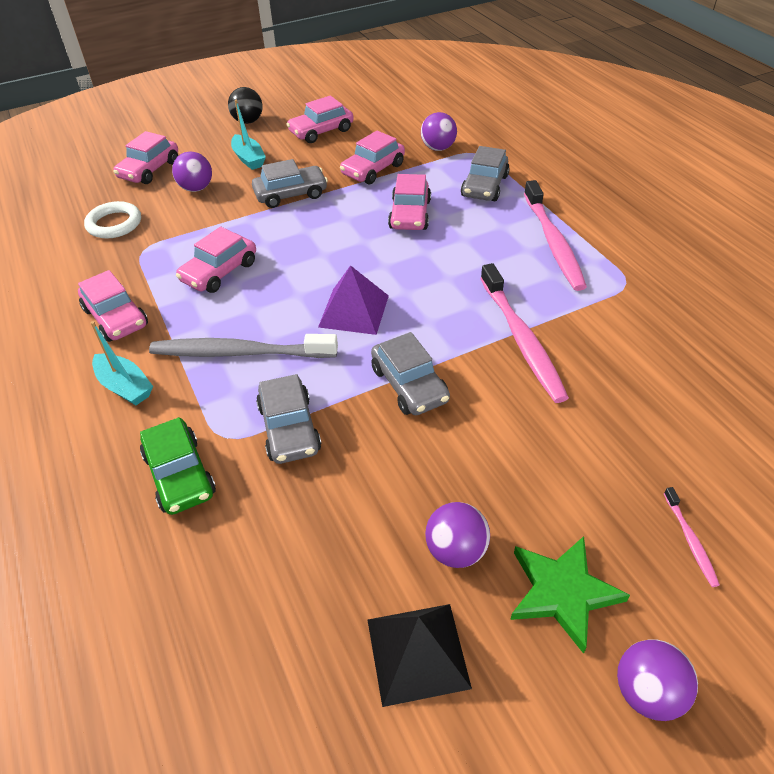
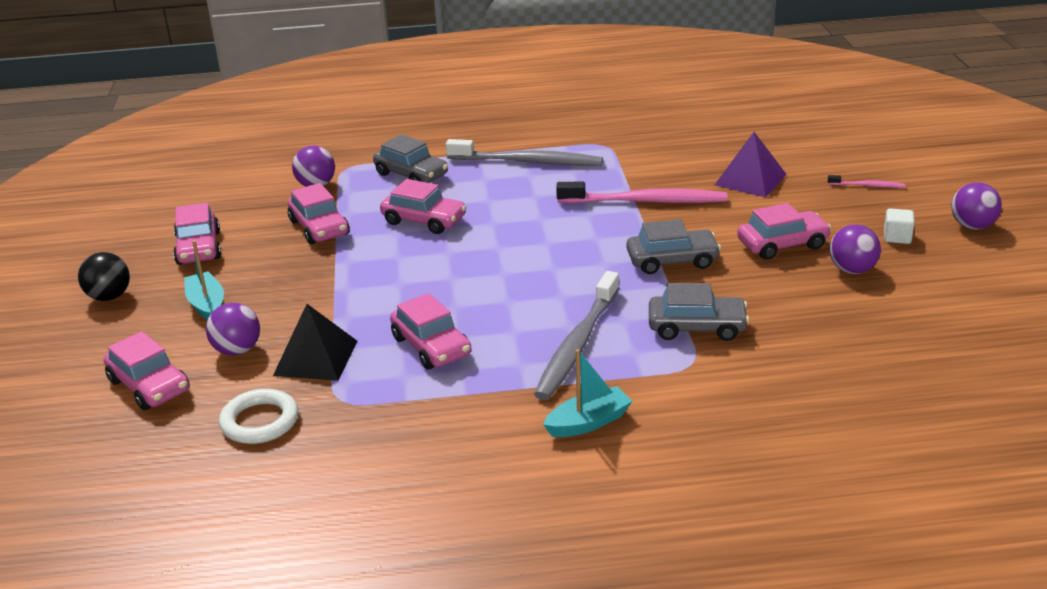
camera: 70 degrees left, 15 degrees down
pink car [78,270,148,342] -> pink car moved to [737,203,831,260]
green car [140,417,216,515] -> none
turquoise boat [231,100,266,170] -> turquoise boat turned 105 degrees counterclockwise [184,240,224,320]
grey car [252,159,328,208] -> none
purple pyramid [318,265,389,335] -> purple pyramid moved to [715,132,787,197]
black pyramid [368,604,472,707] -> black pyramid moved to [273,304,358,381]
green star [510,536,630,654] -> white cube [884,208,914,244]
pink toothbrush [524,180,587,291] -> grey toothbrush [446,139,603,166]

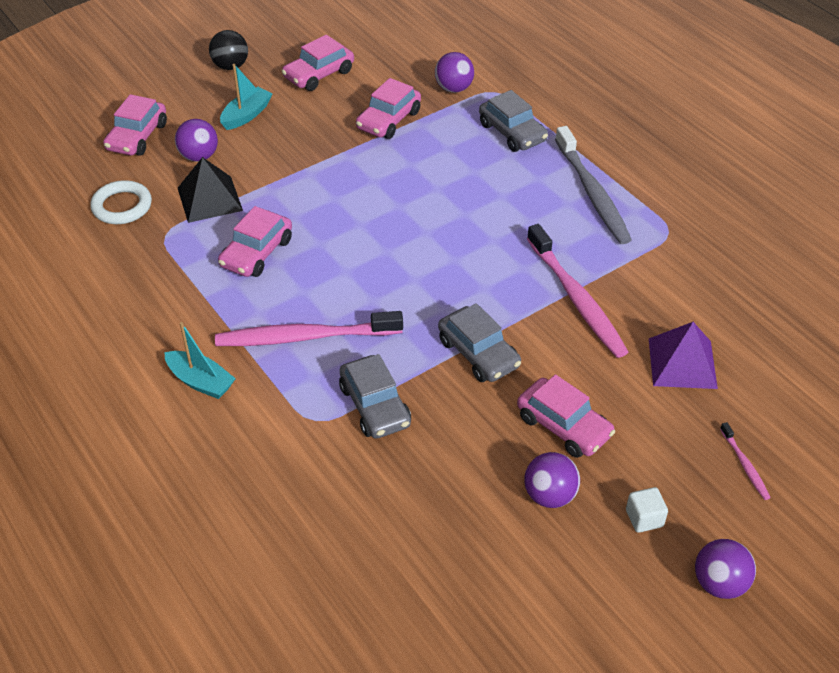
camera: 60 degrees right, 15 degrees up
grey car [373,134,448,183] -> grey car turned 45 degrees counterclockwise [479,90,548,152]
pink car [380,179,466,234] -> none
grey toothbrush [534,271,620,400] -> pink toothbrush [215,311,403,346]

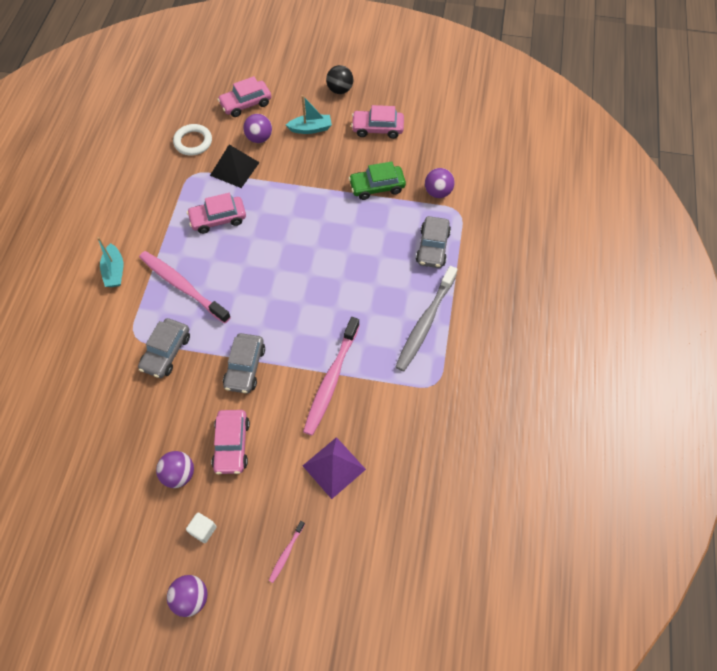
camera: 45 degrees right, 15 degrees up
pink car [356,78,421,139] -> green car [349,161,406,200]

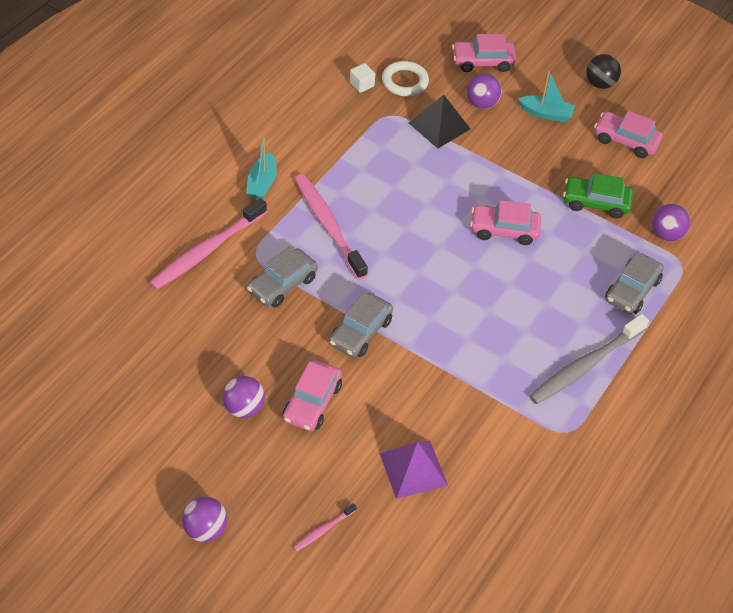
camera: 20 degrees right, 10 degrees down
white cube [186,513,217,543] -> white cube moved to [350,63,375,93]
pink car [187,193,246,234] -> pink car moved to [470,200,541,245]
pink toothbrush [303,317,360,436] -> pink toothbrush moved to [150,198,267,290]

